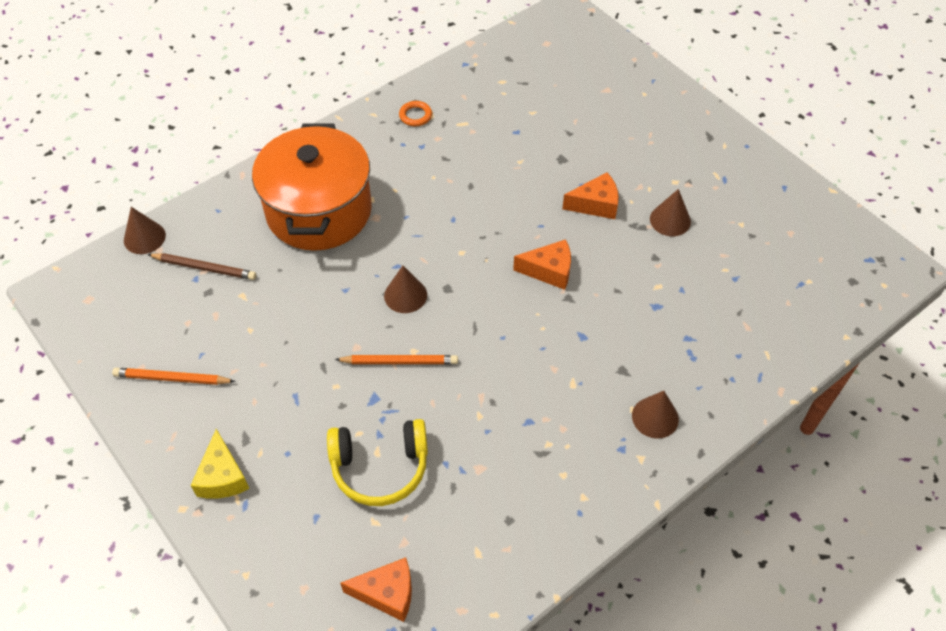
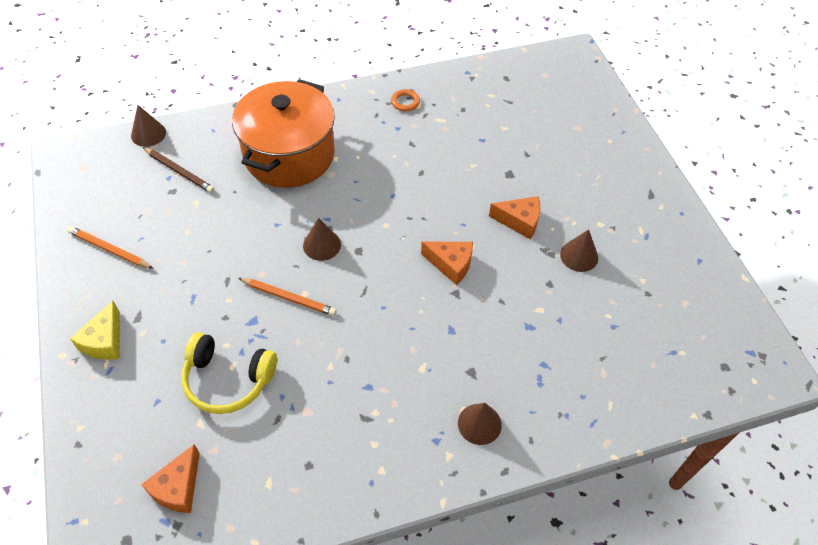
camera: 20 degrees right, 0 degrees up
orange cheese [340,558,412,622] -> orange cheese turned 90 degrees clockwise [141,444,200,513]

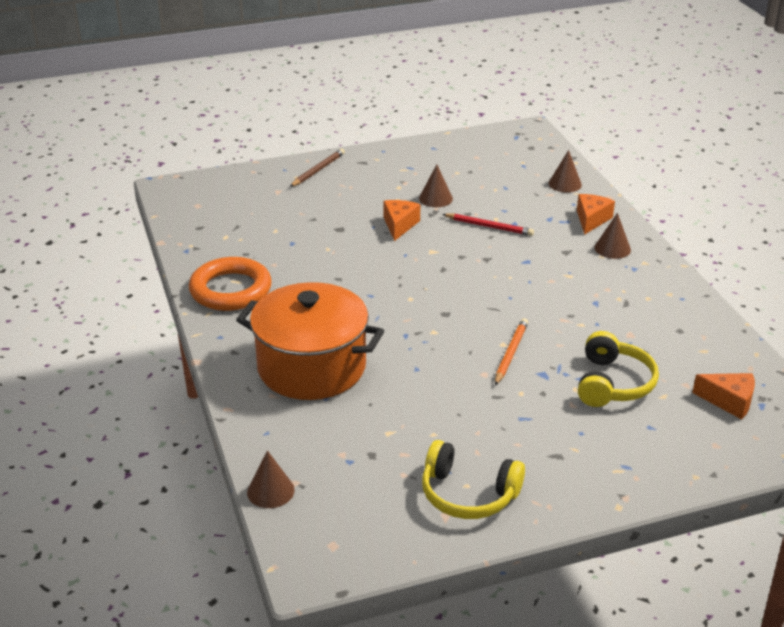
camera: 90 degrees left, 20 degrees down
orange pencil [68,226,154,269] -> yellow headphones [422,440,525,519]
yellow cheese [70,301,120,360] -> none
brown pencil [143,147,215,193] -> brown pencil moved to [290,149,345,187]
brown cone [303,218,341,261] -> brown cone moved to [549,150,582,193]
orange ring [391,89,420,111] -> orange ring [189,257,272,311], size x2.45
orange cheese [421,242,473,285] -> orange cheese moved to [577,194,615,235]
none -> red pencil [442,213,534,236]

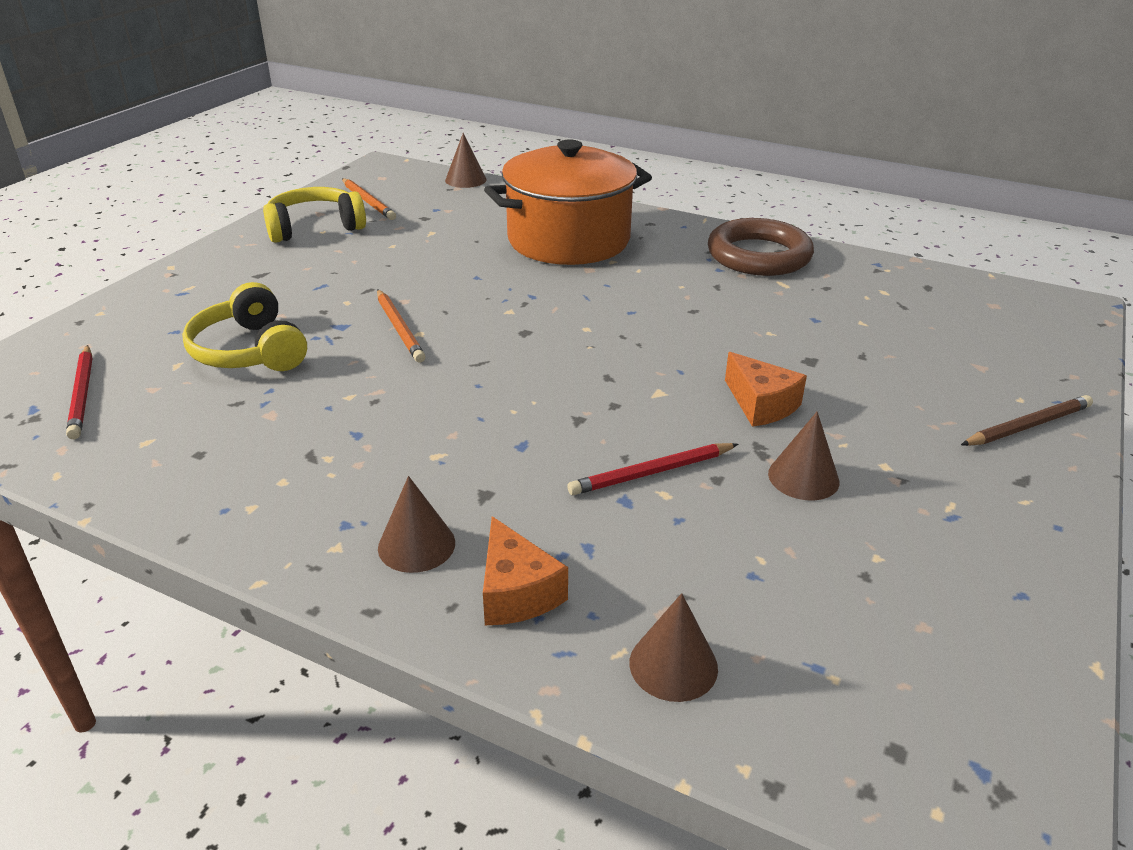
camera: 135 degrees right, 0 degrees up
orange ring [189,257,272,311] -> brown ring [708,218,814,276]
brown pencil [290,149,345,187] -> brown pencil turned 105 degrees counterclockwise [961,395,1093,446]
orange cheese [692,373,755,419] -> red pencil [66,345,93,439]
none -> orange pencil [342,178,396,220]

